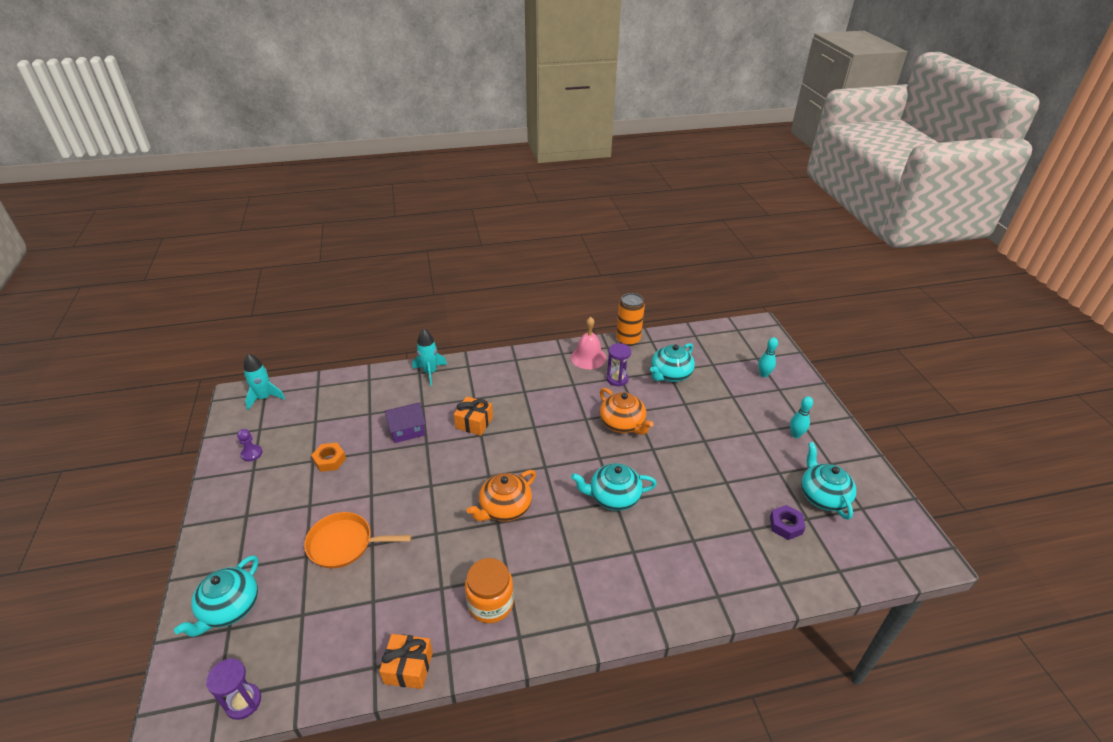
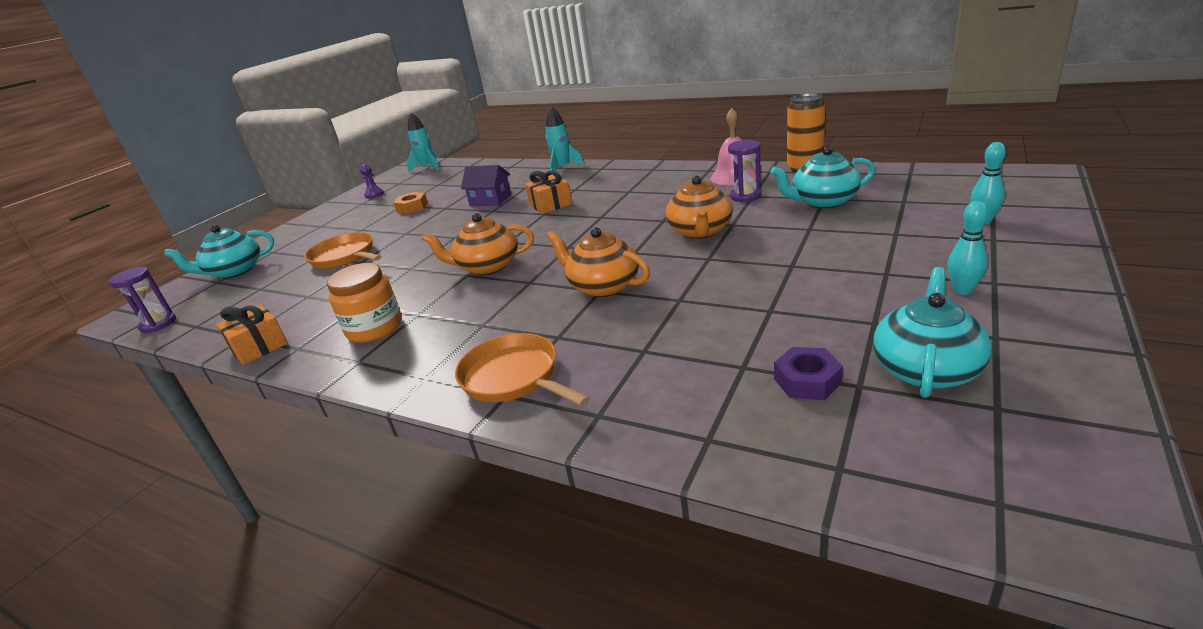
camera: 45 degrees right, 10 degrees down
turquoise teapot [571,463,657,511] -> orange teapot [547,228,650,297]
none -> orange pan [455,333,590,406]

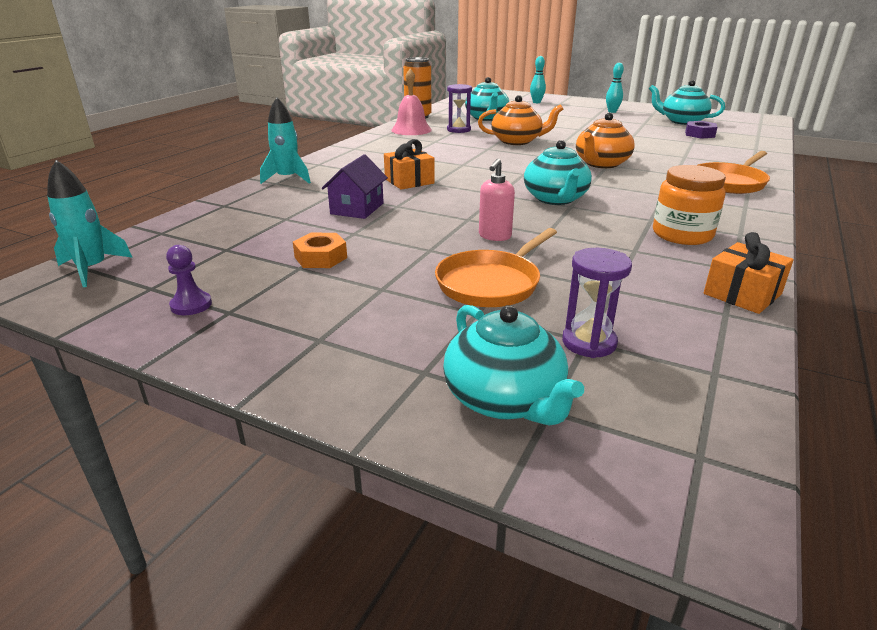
camera: 95 degrees left, 0 degrees up
purple hourglass [109,267,176,333] -> purple hourglass moved to [562,248,632,358]
orange teapot [422,213,534,275] -> turquoise teapot [524,140,592,205]
none -> pink soap dispenser [479,159,515,241]

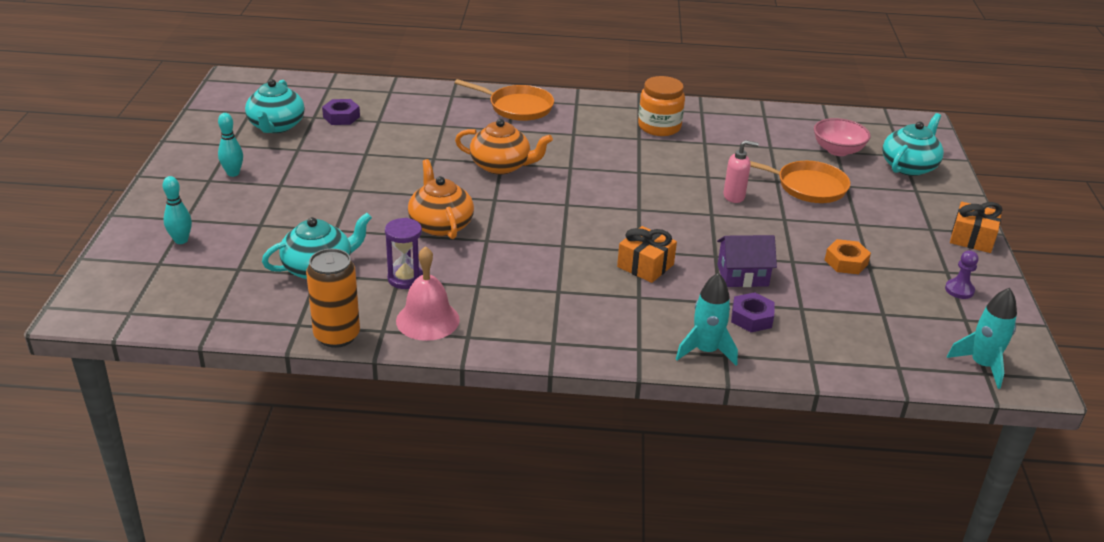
camera: 115 degrees left, 5 degrees up
turquoise teapot [524,140,592,205] -> none
purple hourglass [562,248,632,358] -> pink bowl [814,118,871,156]
orange gift [704,232,794,314] -> orange gift moved to [950,202,1003,253]
none -> purple nut [731,292,775,332]

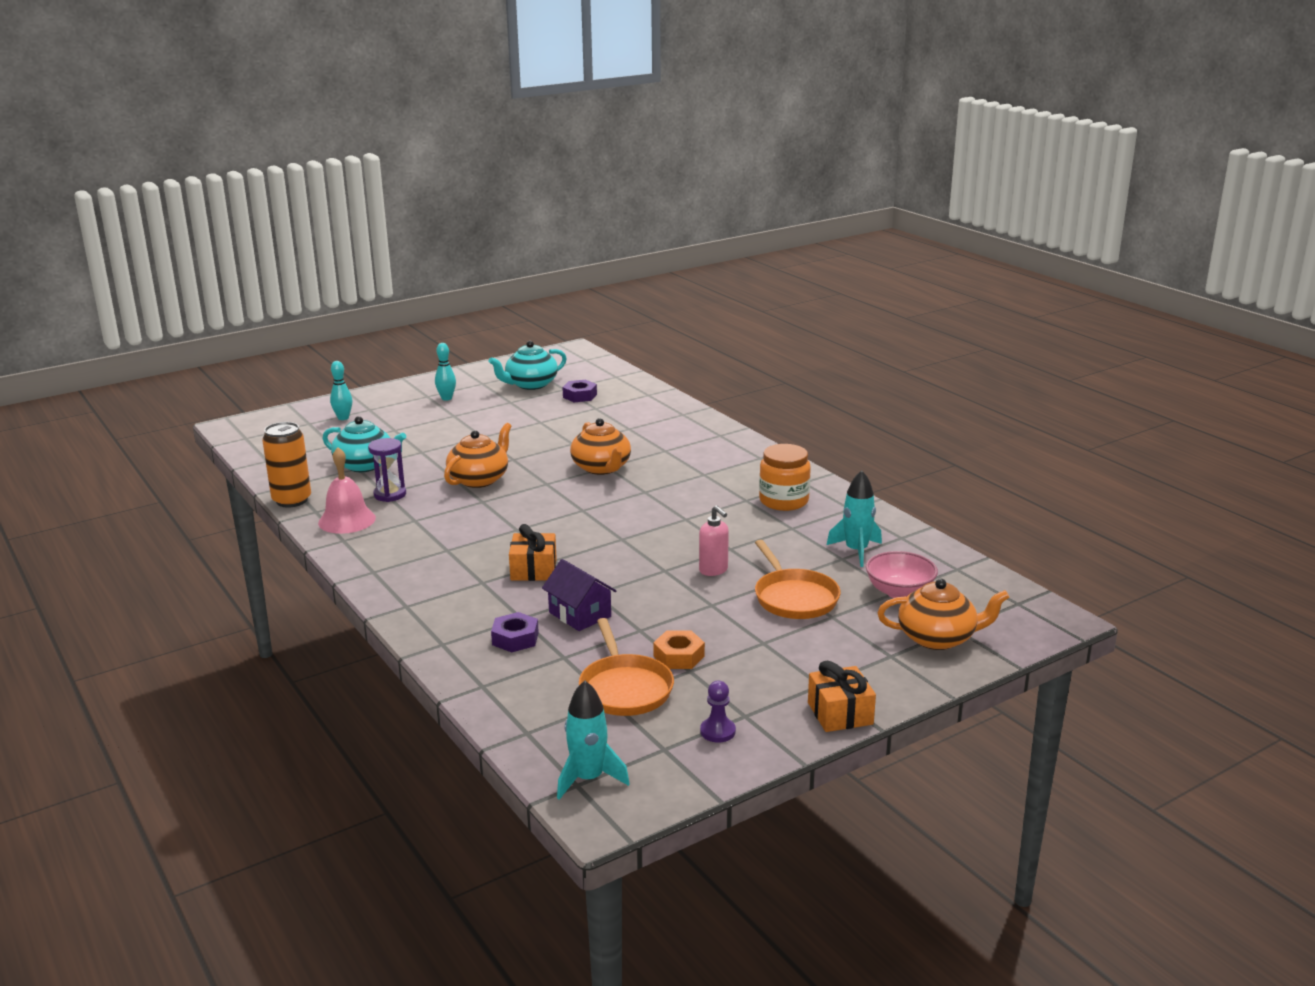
camera: 55 degrees right, 10 degrees down
orange pan [455,79,554,121] -> orange pan moved to [579,618,674,716]
turquoise rocket [676,273,738,365] -> turquoise rocket moved to [827,470,882,567]
turquoise teapot [882,113,944,176] -> orange teapot [877,579,1010,650]

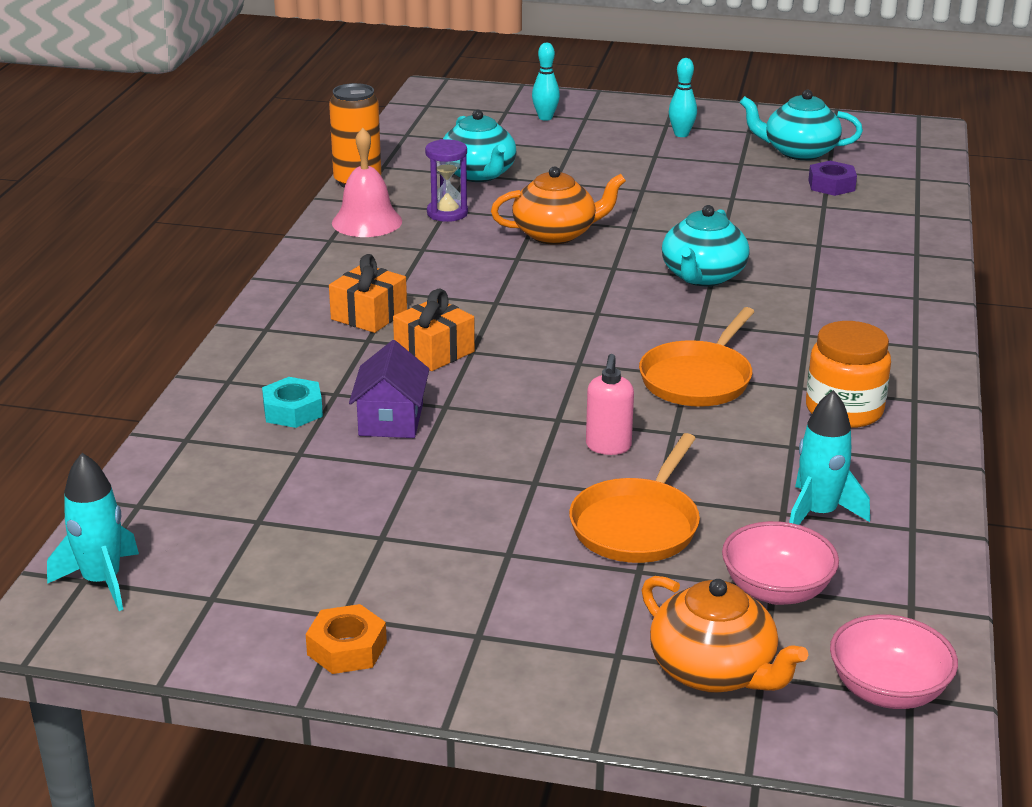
camera: 45 degrees right, 5 degrees up
purple nut [491,612,539,652] -> turquoise nut [262,377,323,428]
orange teapot [570,418,631,475] -> turquoise teapot [662,205,750,286]
orange pan [579,618,674,716] -> orange pan moved to [639,307,754,407]
orange nut [653,631,705,669] -> orange nut moved to [306,604,387,674]
purple pawn [700,681,736,742] -> none
orange gift [808,661,876,732] -> orange gift moved to [329,254,407,333]
none -> pink bowl [830,614,958,709]

